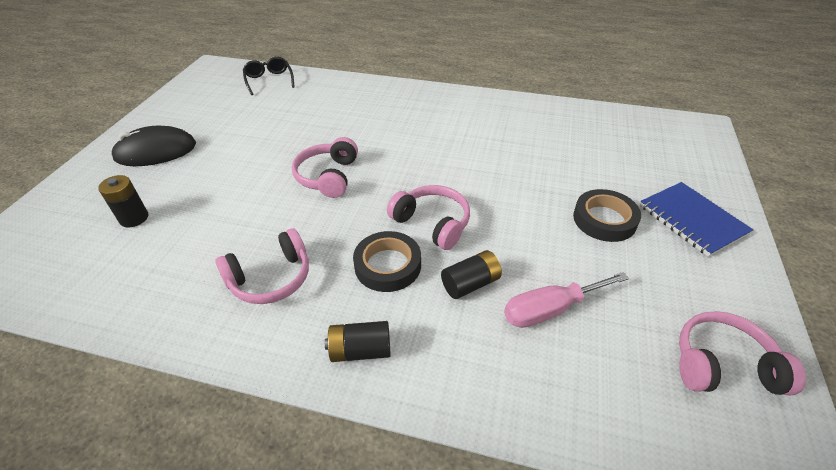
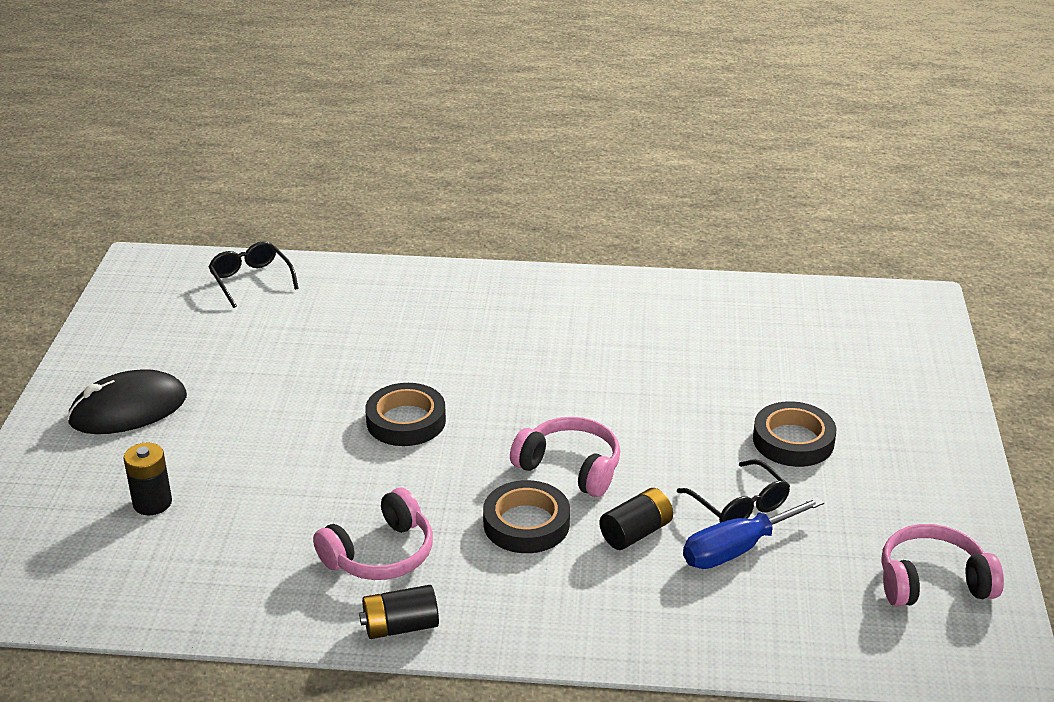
camera: 10 degrees left, 10 degrees down
pink headphones [292,137,358,198] -> black tape [365,383,446,446]
black battery [325,321,391,362] -> black battery moved to [359,585,439,639]
pink screwdriver [504,272,629,328] -> blue screwdriver [683,497,824,569]
blue notebook [640,182,753,257] -> none
none -> black glasses [677,459,790,523]

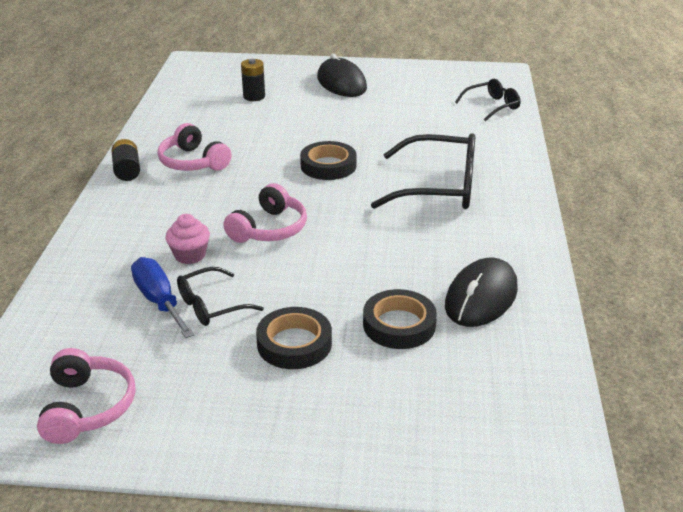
camera: 90 degrees right, 0 degrees up
black tape [483,480,570,553] -> black tape moved to [363,289,437,349]
black battery [600,488,673,550] -> pink cupcake [165,214,210,264]
none -> black glasses [371,133,475,209]
none -> black mouse [445,258,518,327]

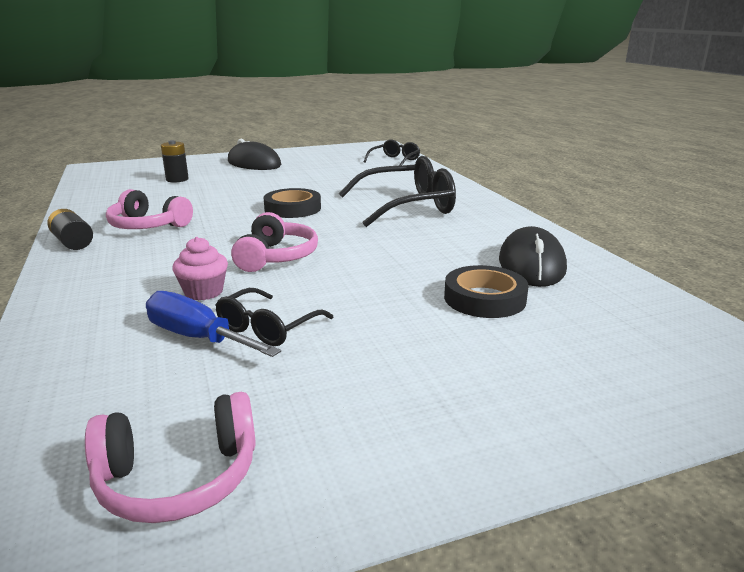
camera: 25 degrees left, 10 degrees down
pink headphones [37,348,135,444] -> pink headphones turned 105 degrees clockwise [85,392,256,523]
black tape [256,307,332,369] -> none

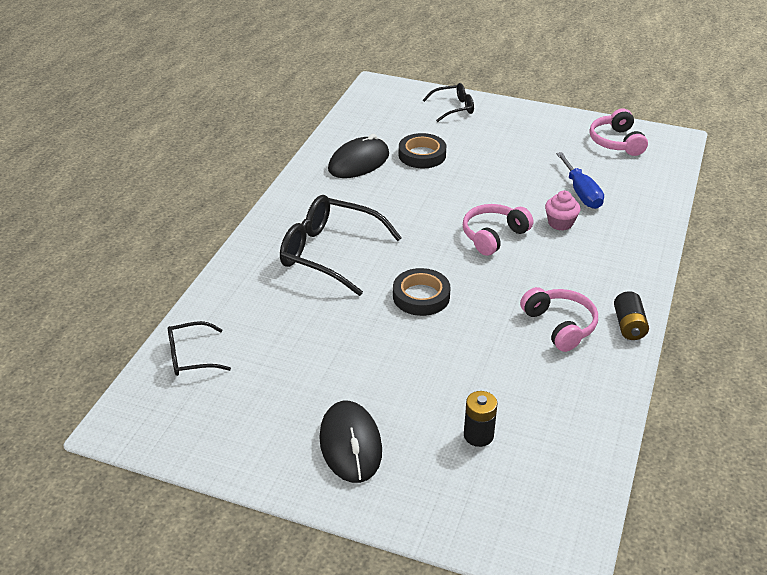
camera: 140 degrees left, 15 degrees up
pink headphones [85,392,256,523] -> pink headphones turned 120 degrees counterclockwise [589,108,648,156]
black glasses [216,288,334,346] -> black glasses moved to [423,83,474,122]

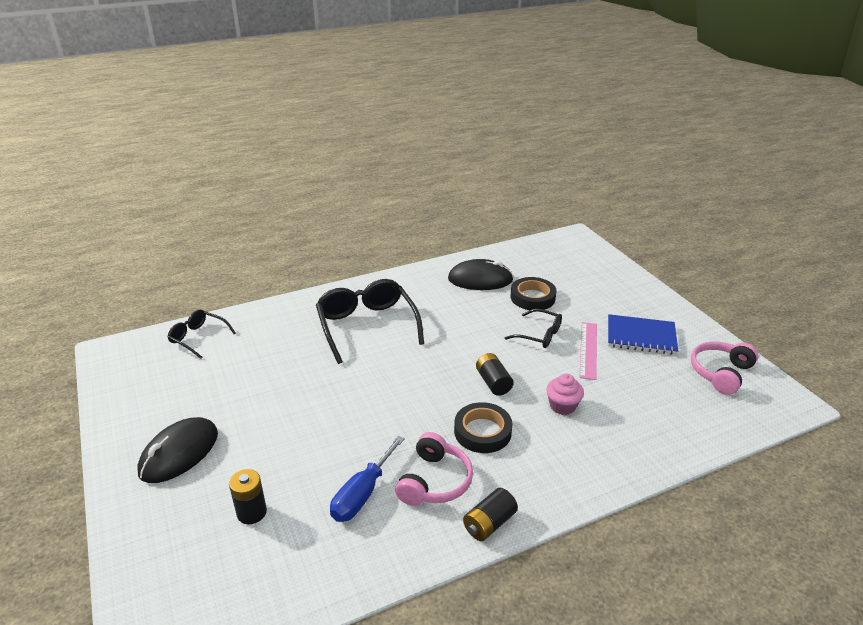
camera: 45 degrees right, 5 degrees down
black tape [393,268,451,316] -> black tape moved to [454,402,513,453]
black glasses [423,83,474,122] -> black glasses moved to [505,309,562,348]
pink headphones [463,204,533,256] -> black battery [476,353,514,396]
blue screwdriver [556,152,604,209] -> blue screwdriver moved to [330,436,405,522]
none -> pink ruler [579,322,597,380]
none -> blue notebook [608,314,678,355]

